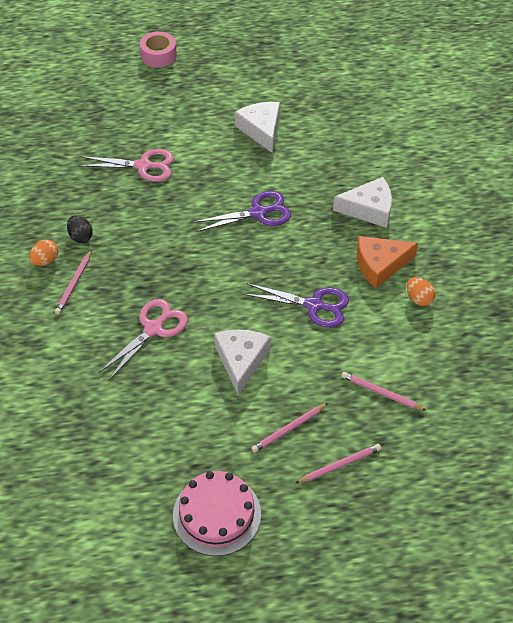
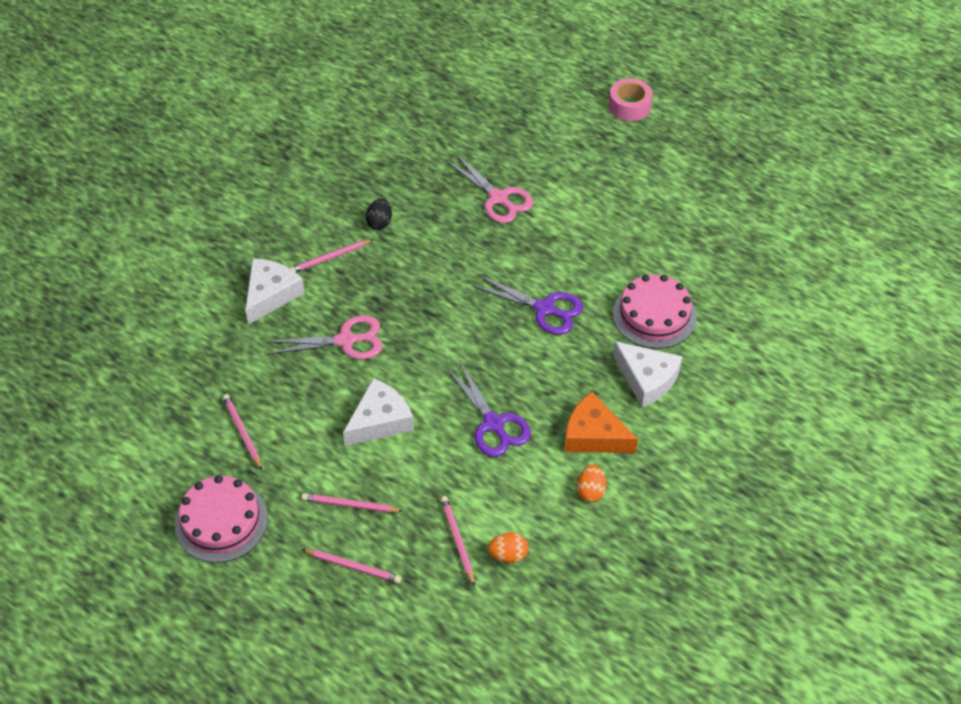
camera: 45 degrees right, 0 degrees up
orange egg [29,239,58,266] -> orange egg moved to [488,533,528,563]
white cheese [235,102,280,153] -> white cheese moved to [245,258,305,324]
none -> pink pencil [223,394,262,470]
none -> pink cake [613,275,696,349]

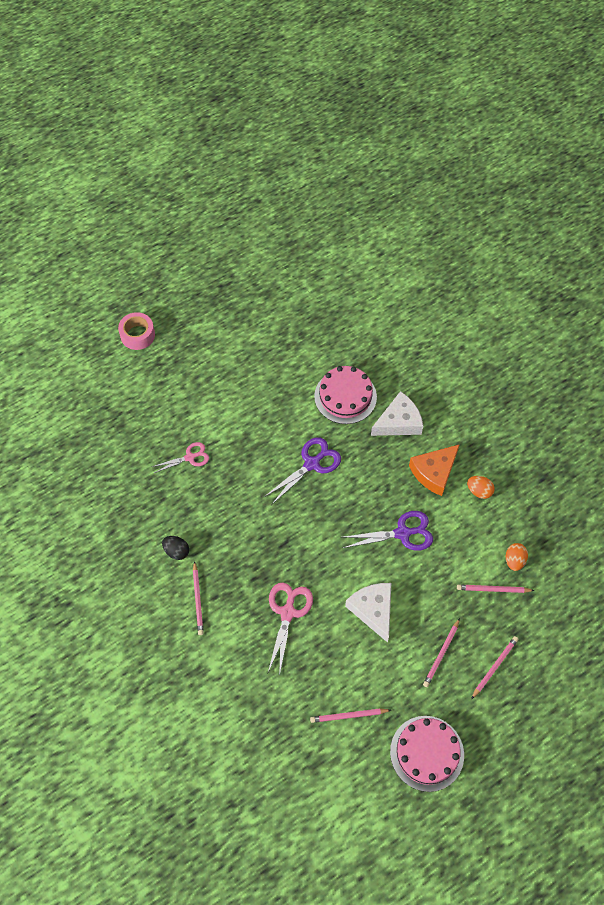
camera: 70 degrees left, 10 degrees up
white cheese [245,258,305,324] -> none
pink scissors [446,154,533,223] -> pink scissors [152,442,209,473], size x0.65

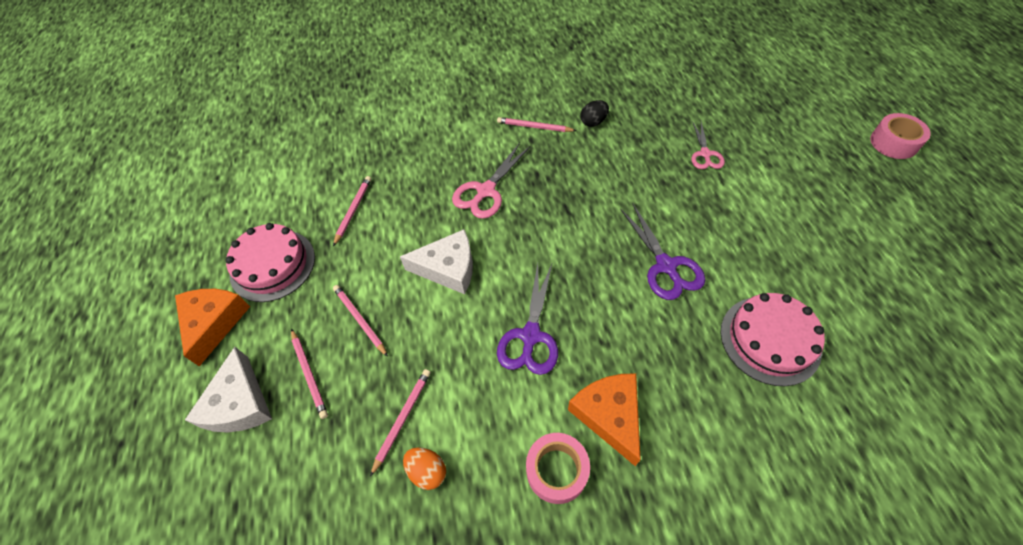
camera: 115 degrees right, 5 degrees down
pink scissors [268,582,313,676] -> pink scissors turned 90 degrees clockwise [452,143,530,219]
white cheese [371,391,423,436] -> white cheese moved to [185,347,272,432]
orange egg [467,476,495,499] -> pink tape [526,433,590,504]
none -> orange cheese [175,289,250,366]

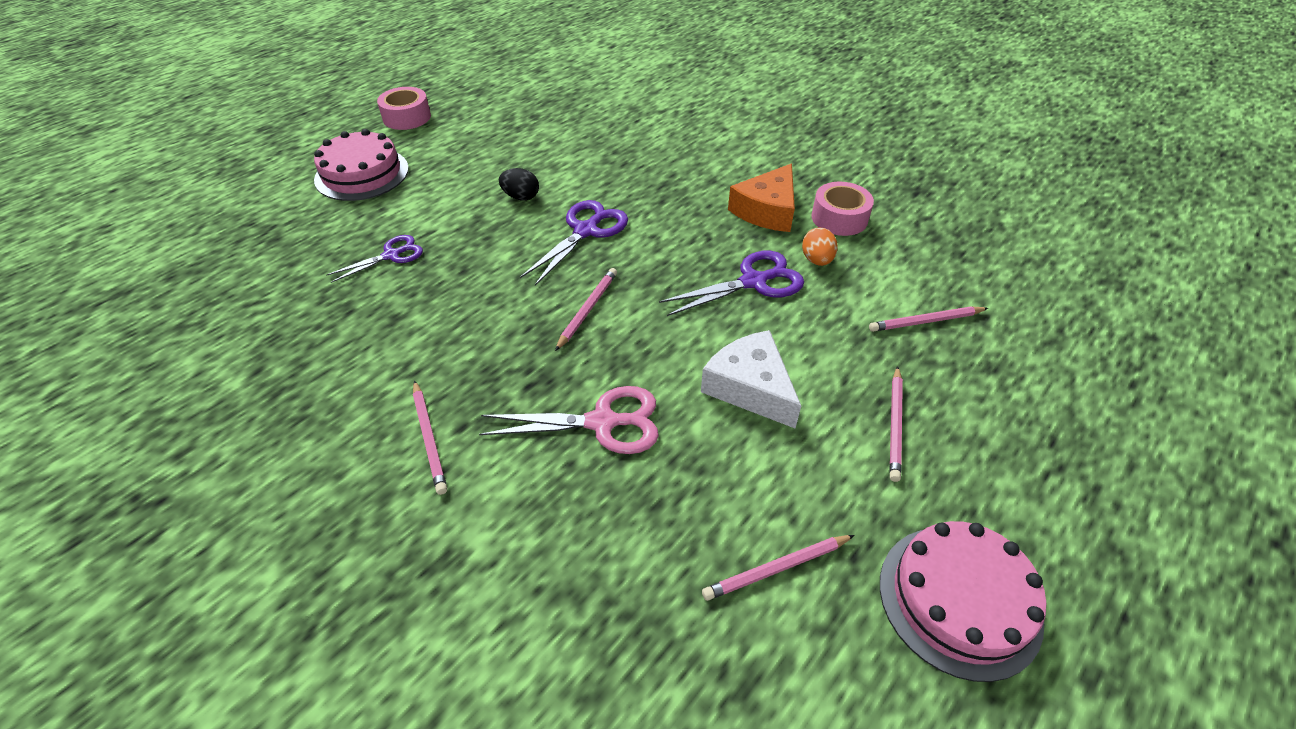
camera: 130 degrees left, 10 degrees down
orange cheese [175,289,250,366] -> none
white cheese [185,347,272,432] -> none
pink pencil [291,329,328,419] -> pink pencil moved to [555,268,617,351]
orange egg [403,447,446,490] -> orange egg moved to [802,227,838,266]
black egg [580,100,609,127] -> black egg moved to [499,168,539,201]
pink scissors [691,122,725,169] -> purple scissors [326,235,423,283]
pink cake [721,293,825,386] -> pink cake moved to [314,129,409,201]
pink tape [870,113,931,159] -> pink tape moved to [377,87,431,130]

